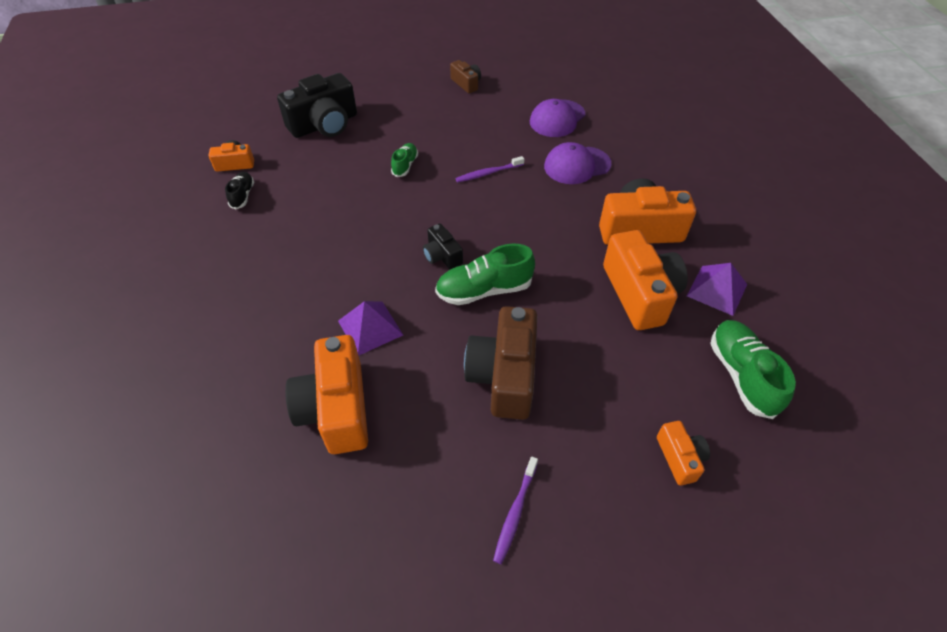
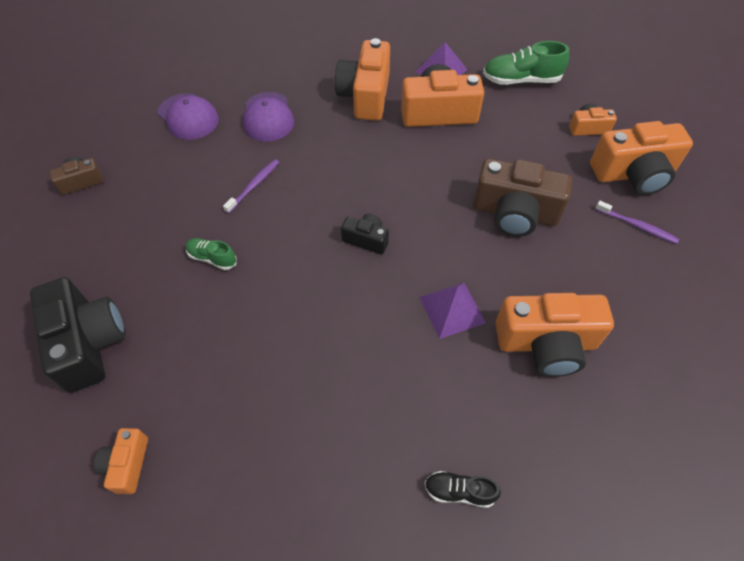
camera: 80 degrees left, 5 degrees up
black shoe [225,172,254,209] -> black shoe moved to [424,471,501,508]
black camera [423,223,463,269] -> black camera turned 135 degrees counterclockwise [341,213,389,254]
green shoe [435,243,535,305] -> none
purple toothbrush [455,156,524,182] -> purple toothbrush turned 135 degrees counterclockwise [223,159,279,213]
none -> orange camera [590,121,693,195]

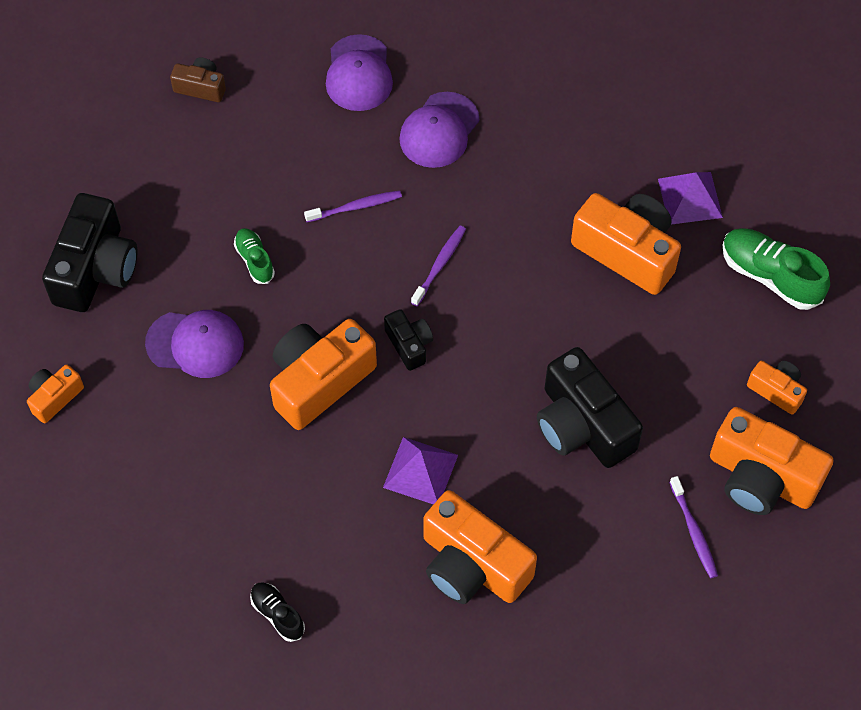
camera: 40 degrees right, 5 degrees up
orange camera [335,38,390,121] -> orange camera moved to [270,319,377,430]
brown camera [473,159,572,237] -> black camera [537,347,643,468]
none -> purple cap [145,310,244,378]
none -> purple toothbrush [411,226,466,306]

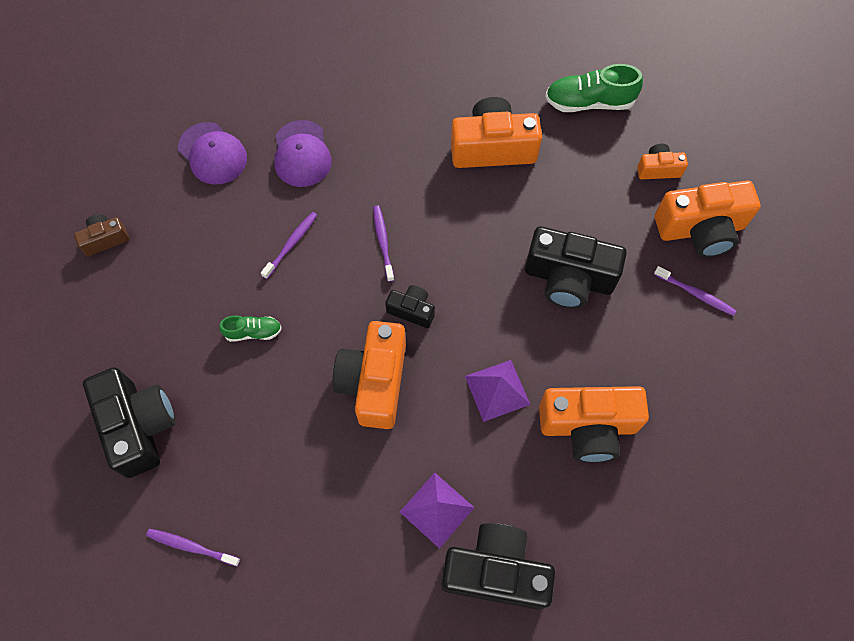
camera: 40 degrees left, 5 degrees up
orange camera [27,365,84,423] -> purple toothbrush [146,529,240,566]
purple cap [145,310,244,378] -> none
green shoe [234,228,275,284] -> green shoe turned 150 degrees clockwise [219,315,282,342]
black shoe [250,583,305,642] -> black camera [441,523,555,610]
purple pyramid [658,172,723,224] -> purple pyramid moved to [400,472,475,549]

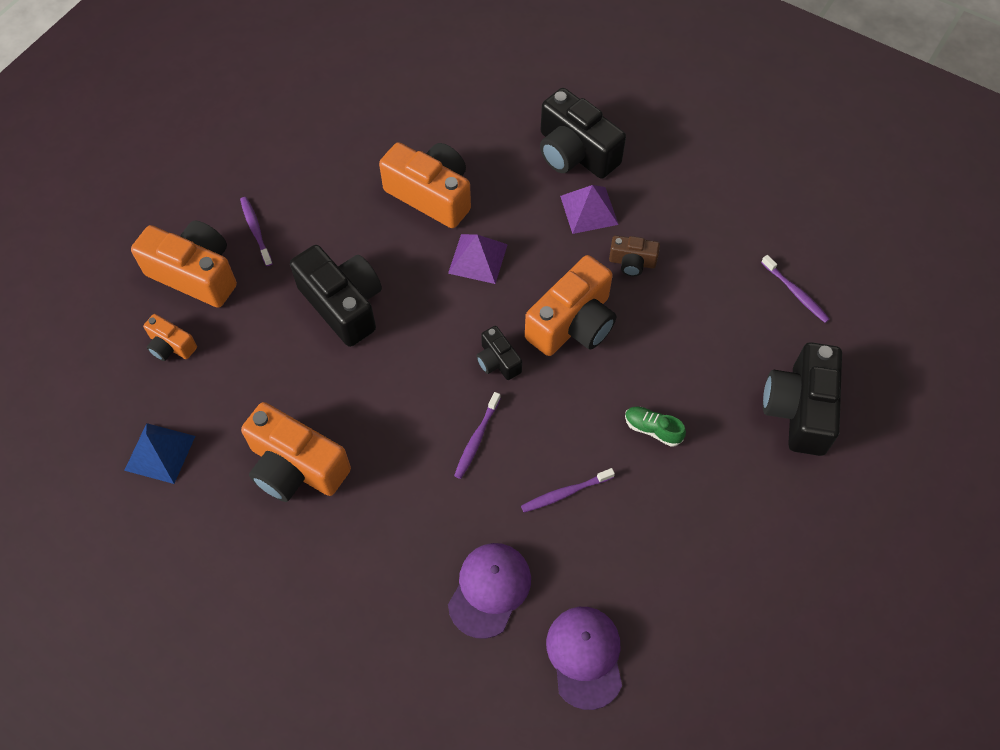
camera: 145 degrees left, 5 degrees down
brown camera [74,214,129,256] -> brown camera moved to [609,235,660,276]
green shoe [545,64,643,112] -> blue pyramid [124,423,195,484]

